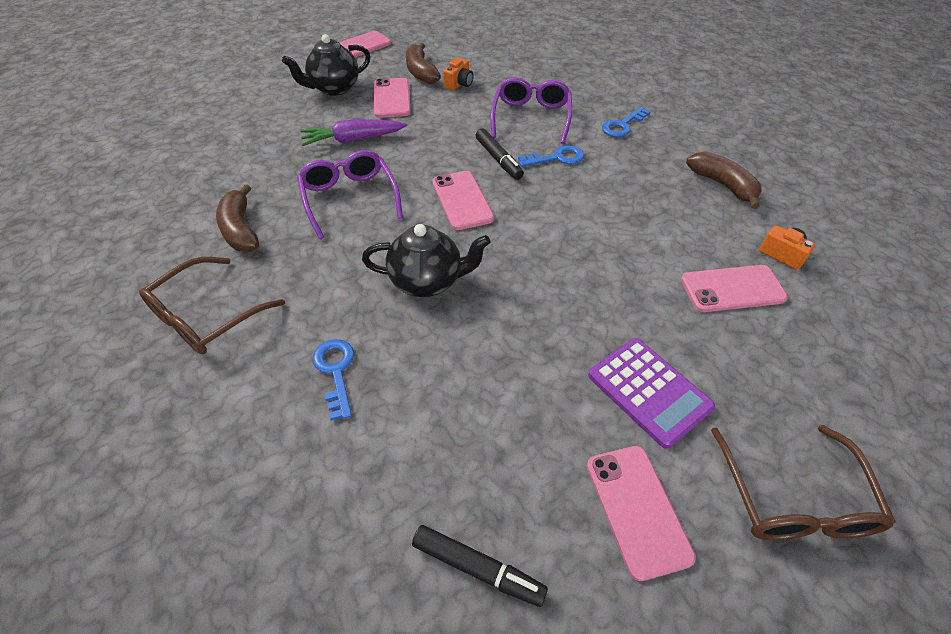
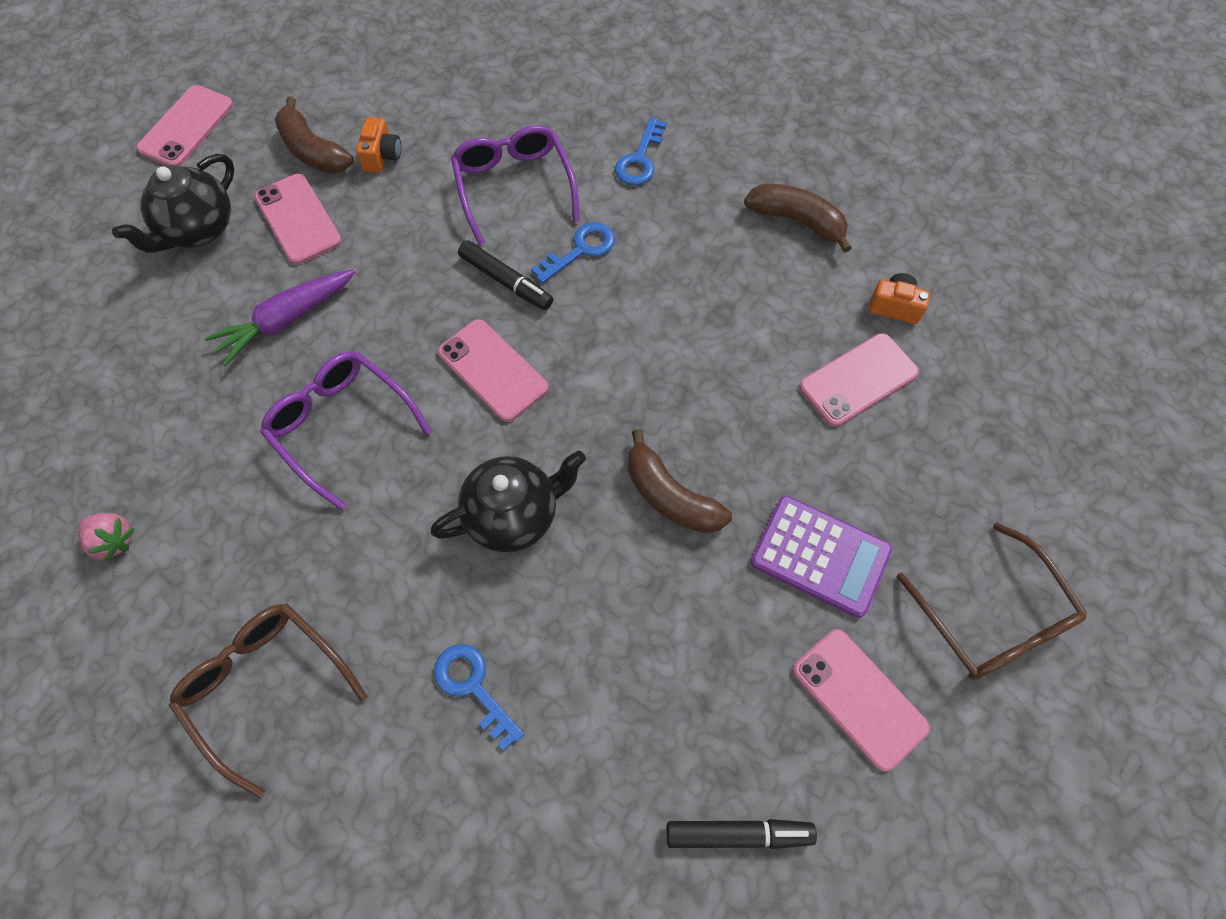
camera: 25 degrees left, 15 degrees up
brown glasses [139,257,285,354] -> brown glasses turned 120 degrees clockwise [169,603,368,798]
brown banana [216,184,259,252] -> brown banana moved to [628,429,732,533]
none -> pink strawberry [78,513,135,562]

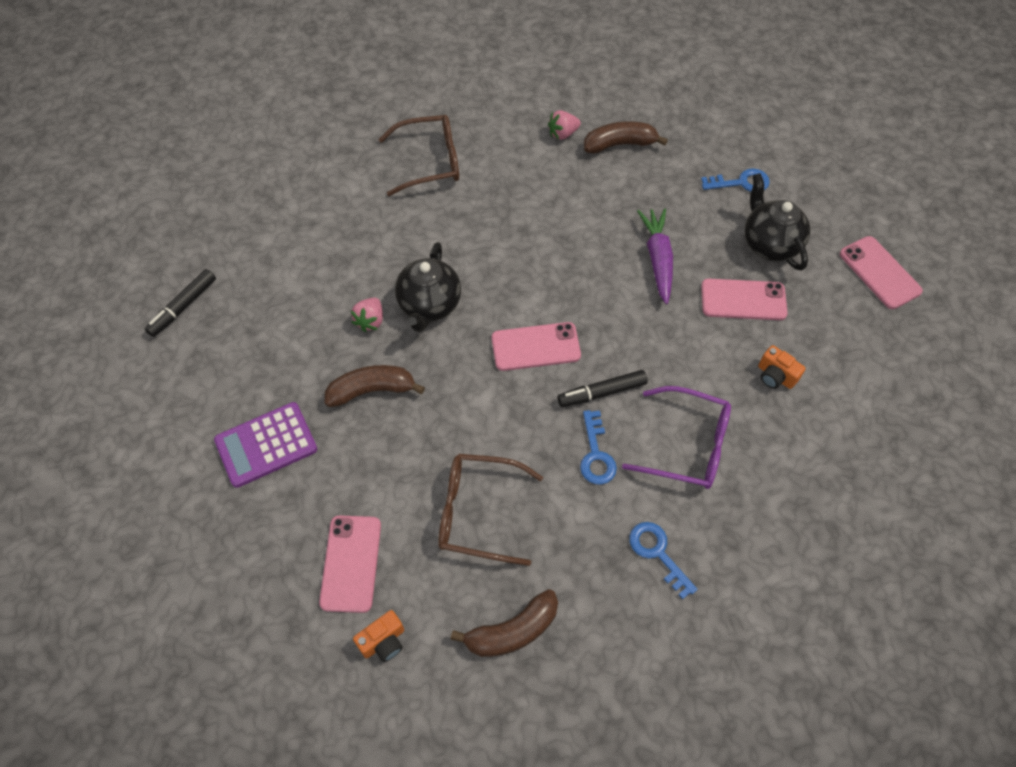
camera: 125 degrees right, 5 degrees down
purple glasses [260,351,431,510] -> none
brown banana [275,96,354,173] -> brown banana moved to [584,121,668,154]
blue key [434,644,524,750] -> blue key moved to [701,168,770,192]
pink phone [793,629,930,772] -> none
brown glasses [897,522,1087,680] -> brown glasses moved to [438,454,543,566]
none -> pink strawberry [351,298,383,332]

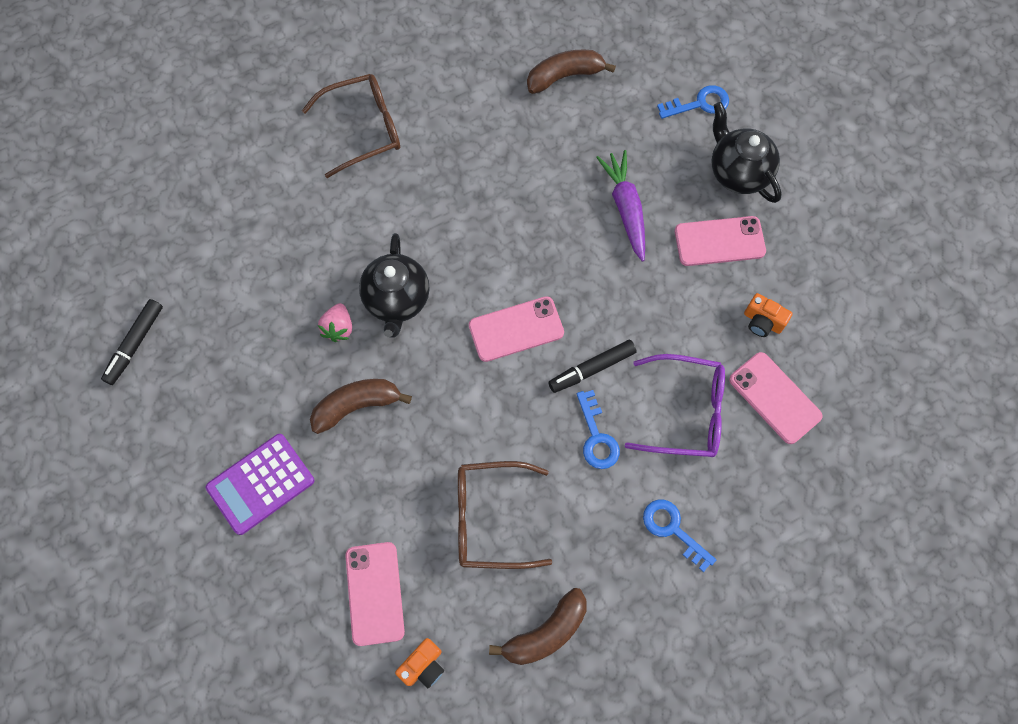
camera: 10 degrees left, 10 degrees up
pink strawberry [548,110,581,140] -> none
pink phone [840,236,923,309] -> pink phone moved to [729,352,823,444]

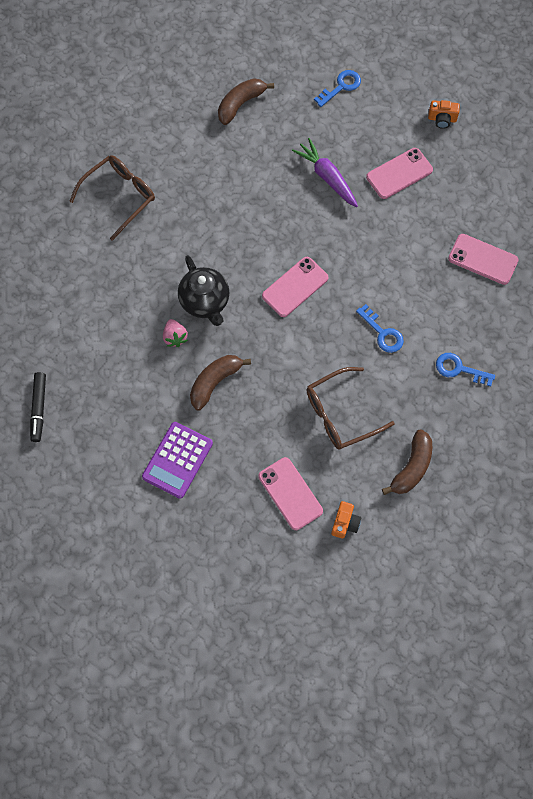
camera: 25 degrees left, 0 degrees up
black marker [548,340,637,393] -> none
purple glasses [625,354,725,457] -> none
black teapot [711,102,782,203] -> none
orange camera [744,293,792,337] -> orange camera moved to [428,100,460,129]

